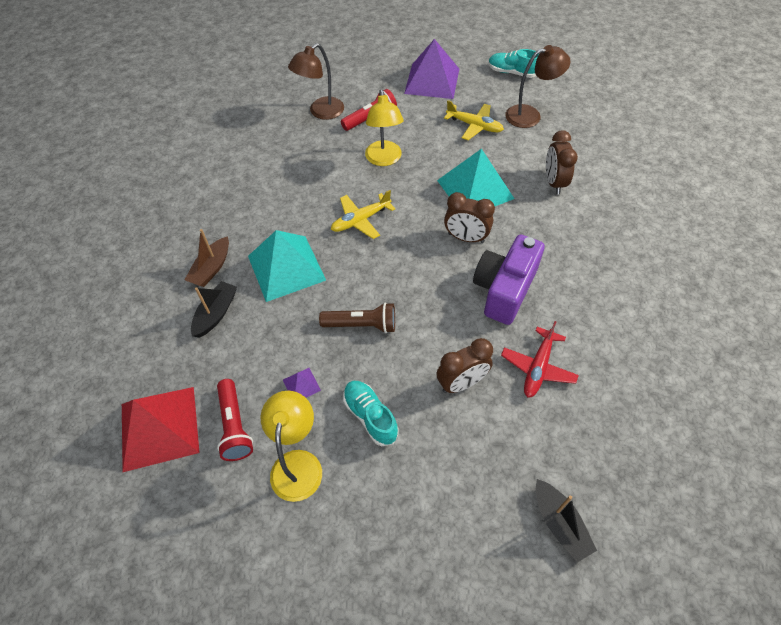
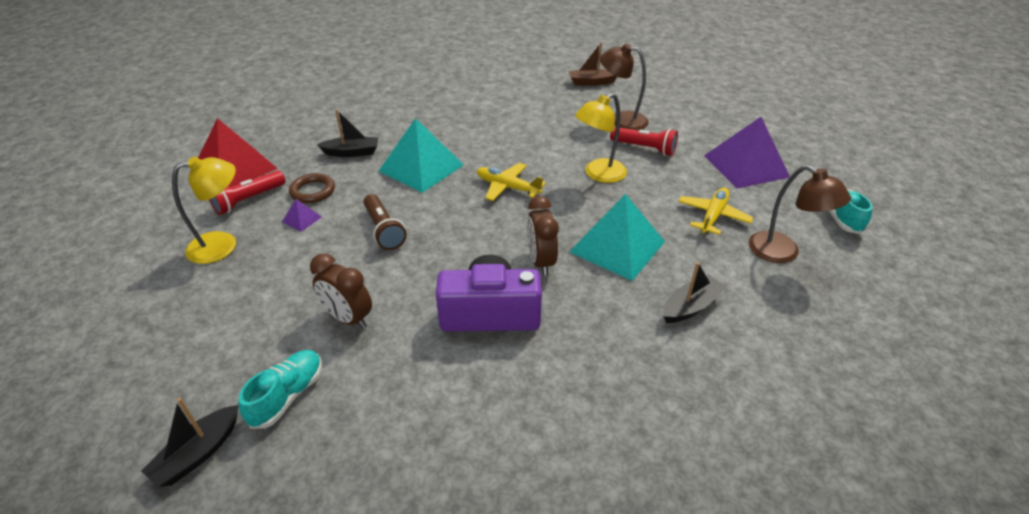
camera: 60 degrees right, 15 degrees down
brown boat [185,229,229,287] -> brown boat moved to [569,42,617,86]
turquoise shoe [343,381,399,446] -> turquoise shoe moved to [239,350,322,429]
yellow plane [444,100,504,140] -> yellow plane turned 150 degrees counterclockwise [678,187,753,235]
red plane [501,321,579,397] -> none
brown clock [546,130,578,194] -> black boat [663,262,726,323]
none -> brown ring [289,173,335,203]

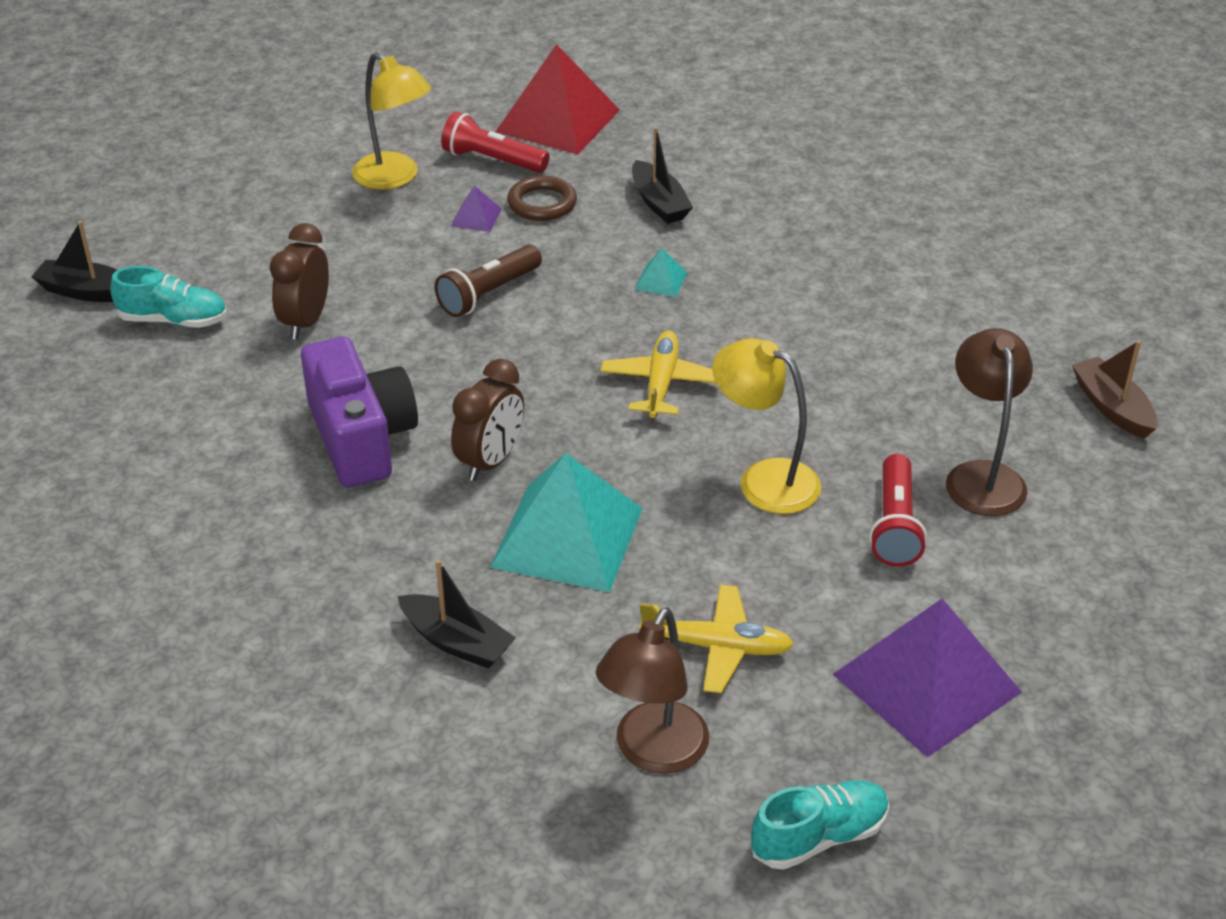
camera: 70 degrees right, 0 degrees up
turquoise pyramid [379,118,464,193] -> turquoise pyramid [635,248,688,297], size x0.42
brown clock [527,196,559,276] -> brown clock turned 150 degrees clockwise [451,359,524,481]

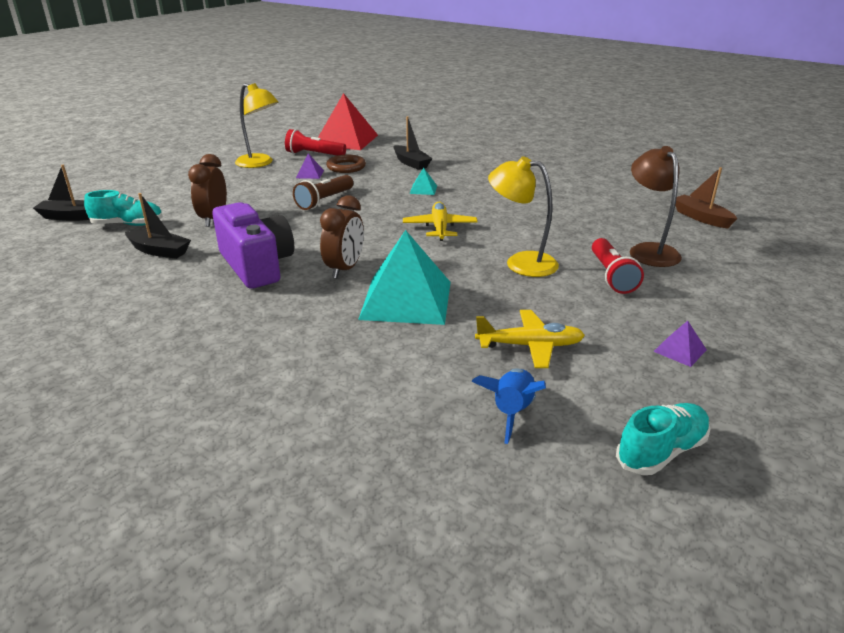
camera: 10 degrees left, 10 degrees down
black boat [398,559,516,669] -> black boat moved to [125,193,191,259]
brown lamp [596,608,709,774] -> blue rocket [471,369,546,444]
purple pyramid [833,599,1022,757] -> purple pyramid [653,321,707,367], size x0.42

